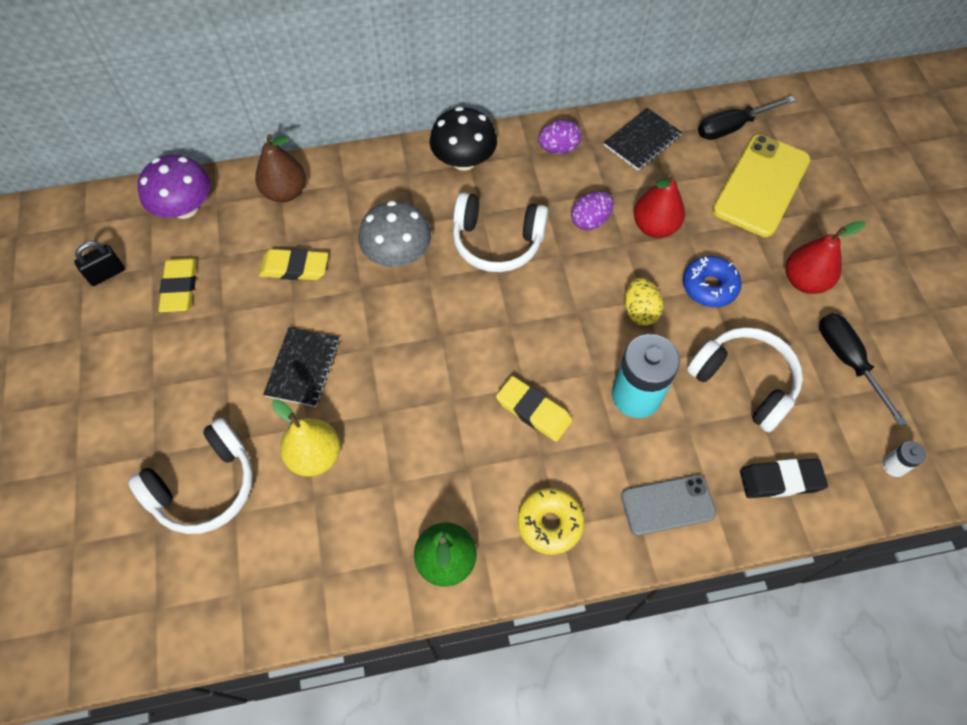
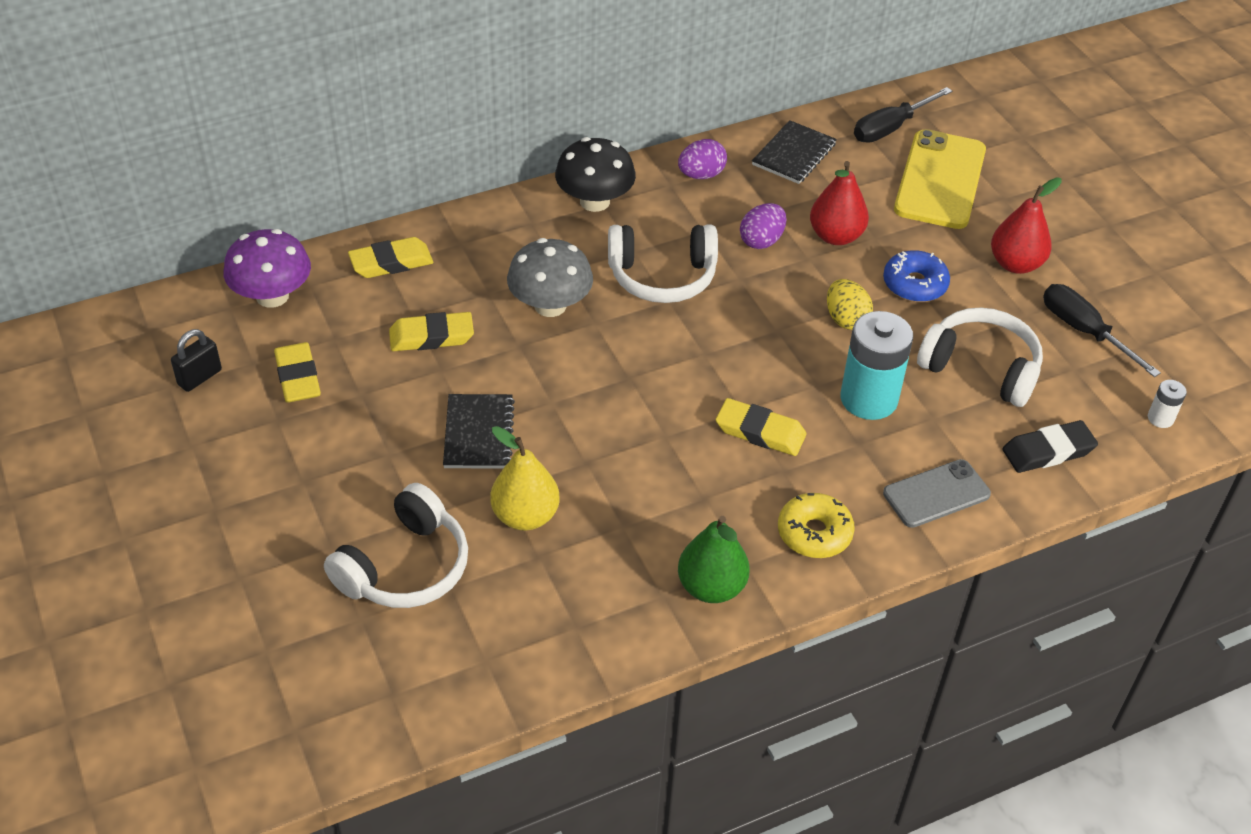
camera: 15 degrees left, 15 degrees down
brown pear [255,134,306,202] -> yellow eraser [348,237,433,278]

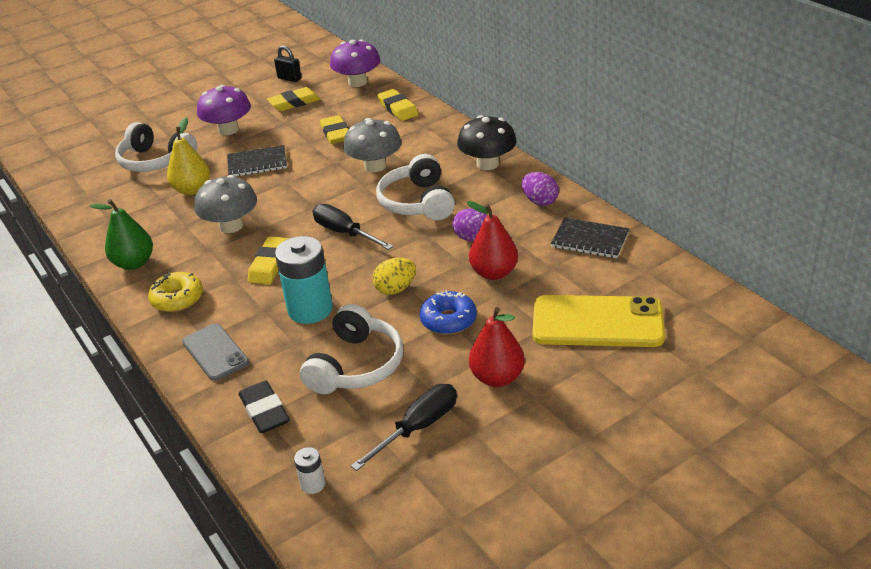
camera: 85 degrees right, 10 degrees down
black screwdriver [854,87,952,143] -> black screwdriver moved to [313,204,393,250]
none -> grey mushroom [195,175,257,233]
none -> purple mushroom [197,85,251,135]

